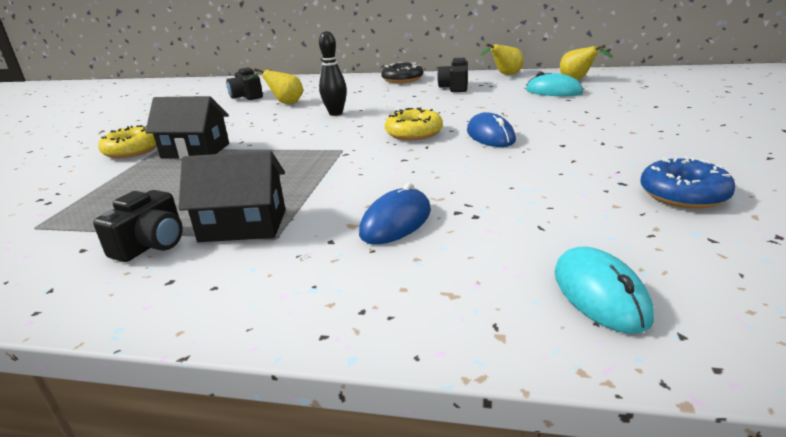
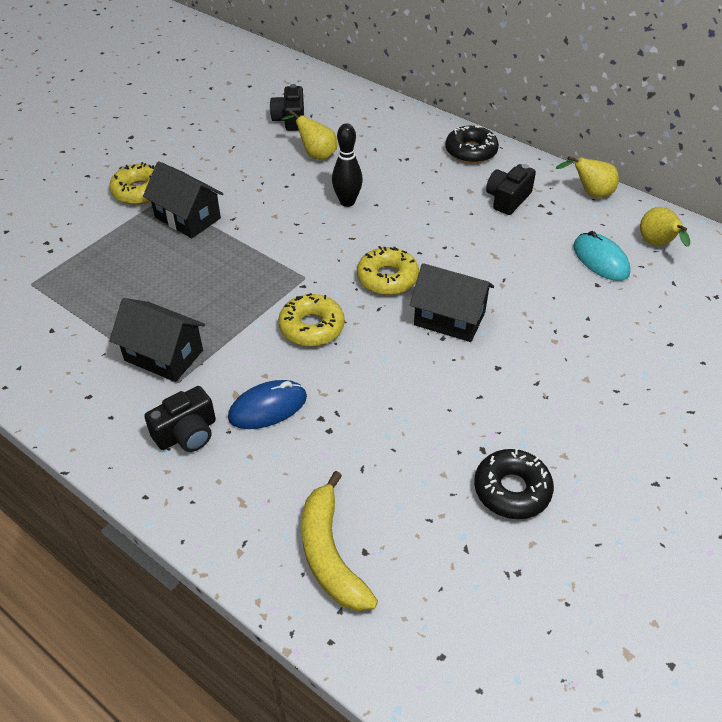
camera: 25 degrees right, 20 degrees up
black camera [93,190,183,262] -> black camera moved to [144,386,216,452]
blue mouse [467,112,516,147] -> black house [410,263,494,342]
turquoise mouse [554,246,654,334] -> yellow banana [301,471,378,611]
blue donut [640,156,735,209] -> black donut [474,449,554,519]
none -> yellow donut [278,293,345,346]

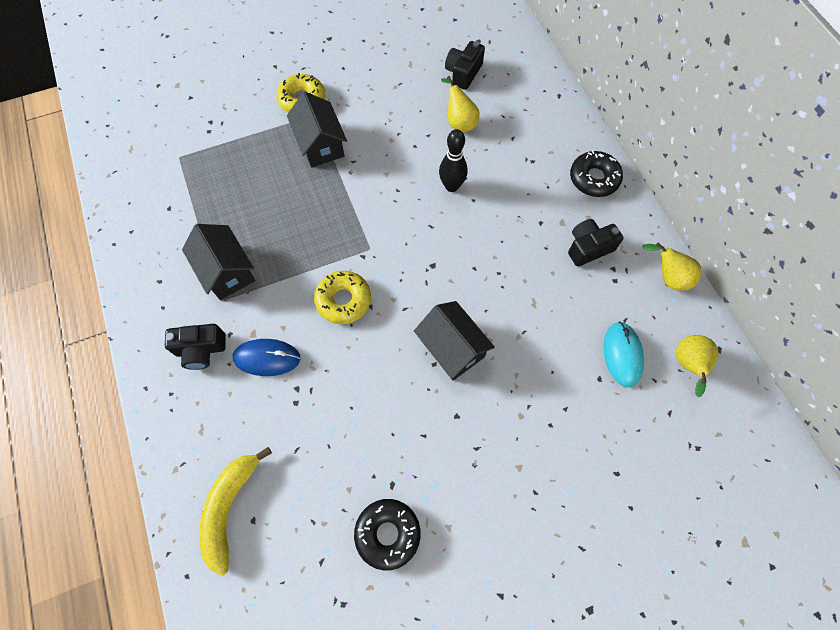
camera: 30 degrees right, 20 degrees up
yellow donut [357,246,419,295] -> none

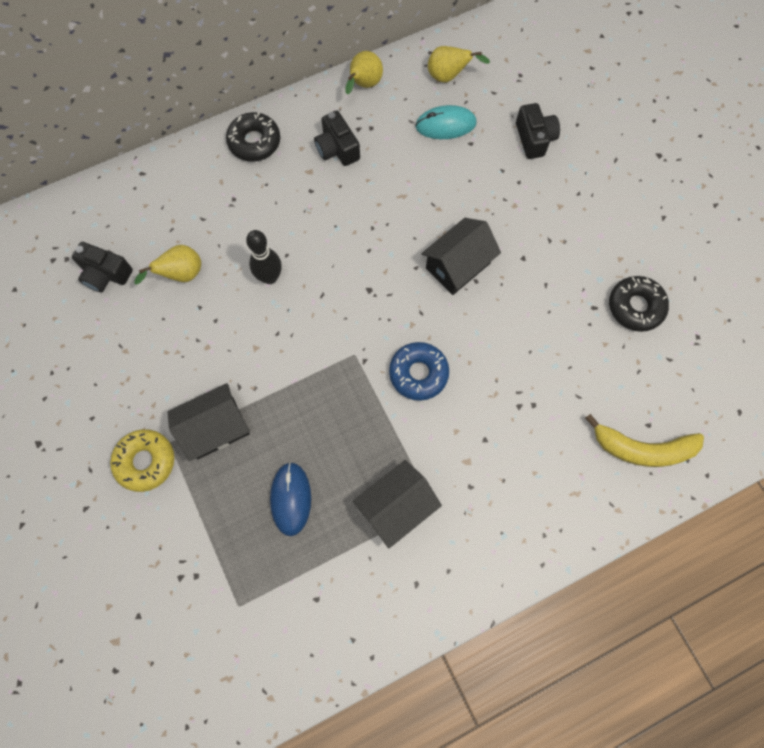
camera: 95 degrees left, 5 degrees up
black camera [165,324,226,370] -> black camera moved to [516,103,560,159]
blue mouse [233,339,300,376] -> blue mouse moved to [270,462,311,536]
yellow donut [314,271,371,324] -> blue donut [389,342,449,401]

